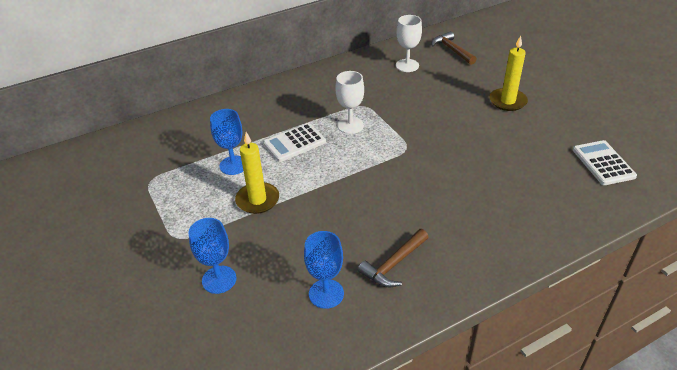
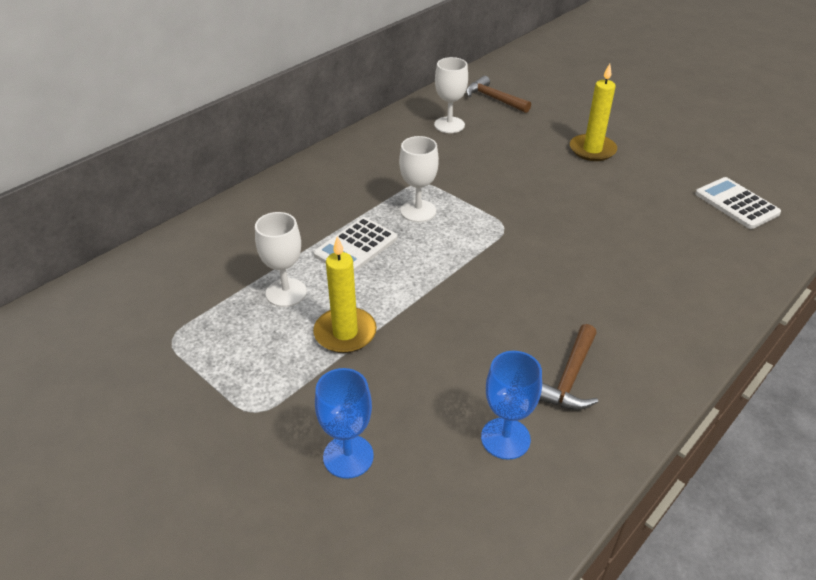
camera: 20 degrees left, 0 degrees up
blue goblet [210,109,243,175] -> white goblet [255,212,307,307]

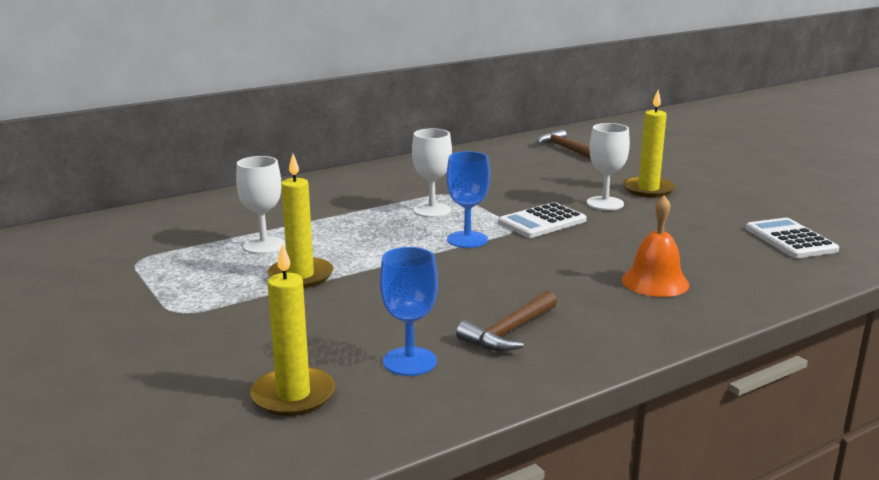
camera: 15 degrees right, 20 degrees down
white calculator [313,217,398,272] -> white calculator moved to [498,202,587,238]
blue goblet [315,368,374,479] -> blue goblet moved to [446,151,490,248]
white goblet [434,57,468,133] -> white goblet moved to [587,123,630,210]
none -> yellow candle [250,243,335,416]
none -> orange bell [622,196,689,297]

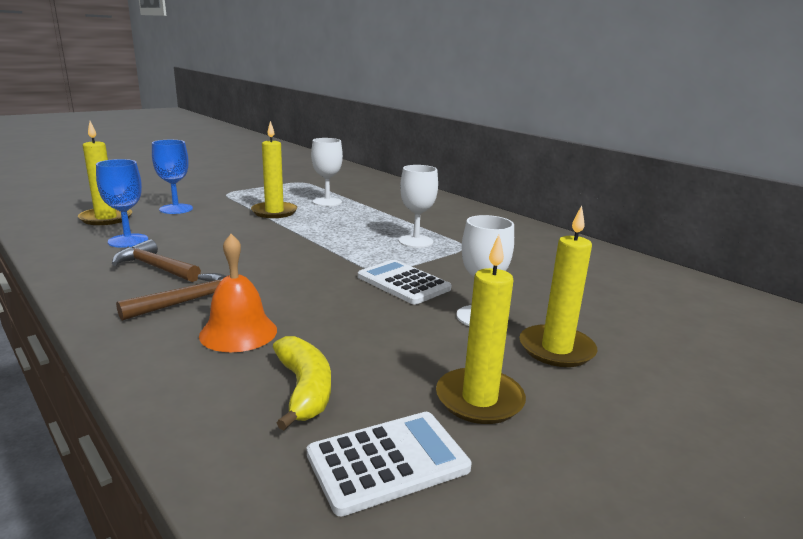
camera: 80 degrees right, 0 degrees up
blue goblet [446,151,490,248] -> blue goblet moved to [152,140,193,214]
brown hammer [537,129,591,159] -> brown hammer moved to [116,273,226,321]
none -> yellow banana [273,336,331,430]
none -> yellow candle [436,235,526,424]

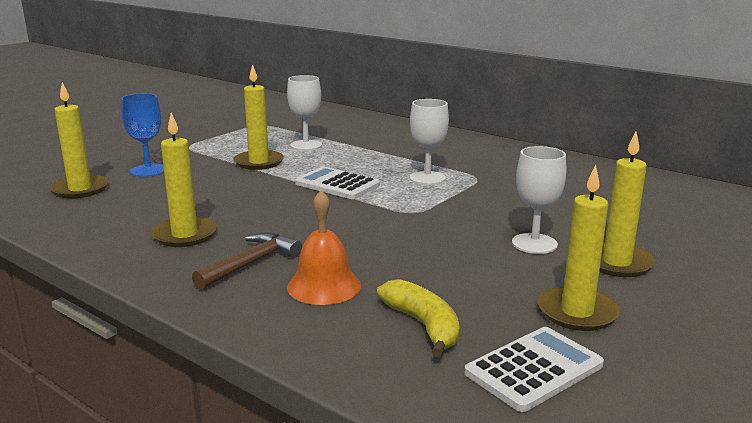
camera: 10 degrees left, 0 degrees up
blue goblet [96,159,148,248] -> none
brown hammer [112,239,201,282] -> yellow candle [151,113,217,247]
white calculator [358,260,451,304] -> white calculator moved to [295,167,380,199]

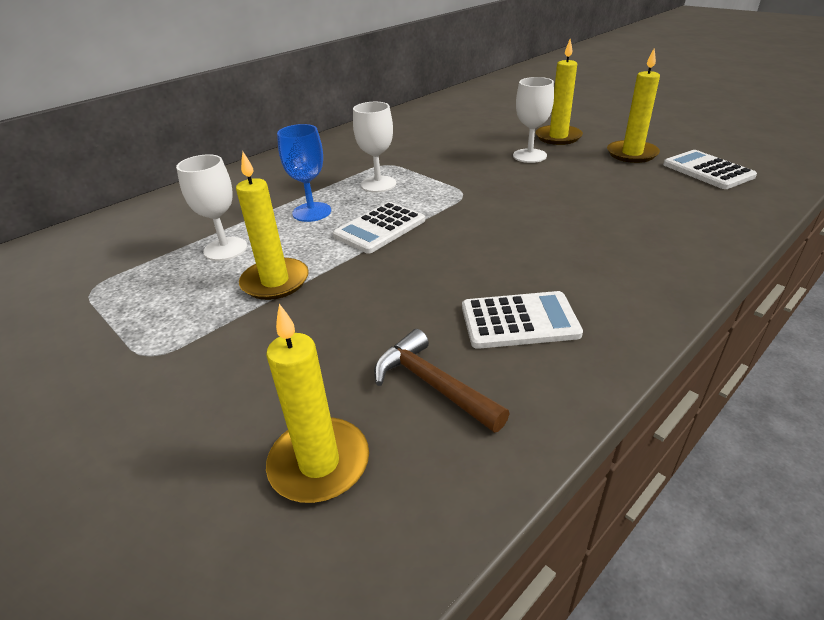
camera: 80 degrees left, 15 degrees up
blue goblet [121,93,164,177] -> blue goblet moved to [277,124,331,222]
yellow candle [151,113,217,247] -> white calculator [462,291,583,349]
brown hammer [192,233,302,290] -> brown hammer moved to [374,329,510,433]
orange bell [287,190,361,305] -> none
yellow banana [377,279,459,357] -> none

